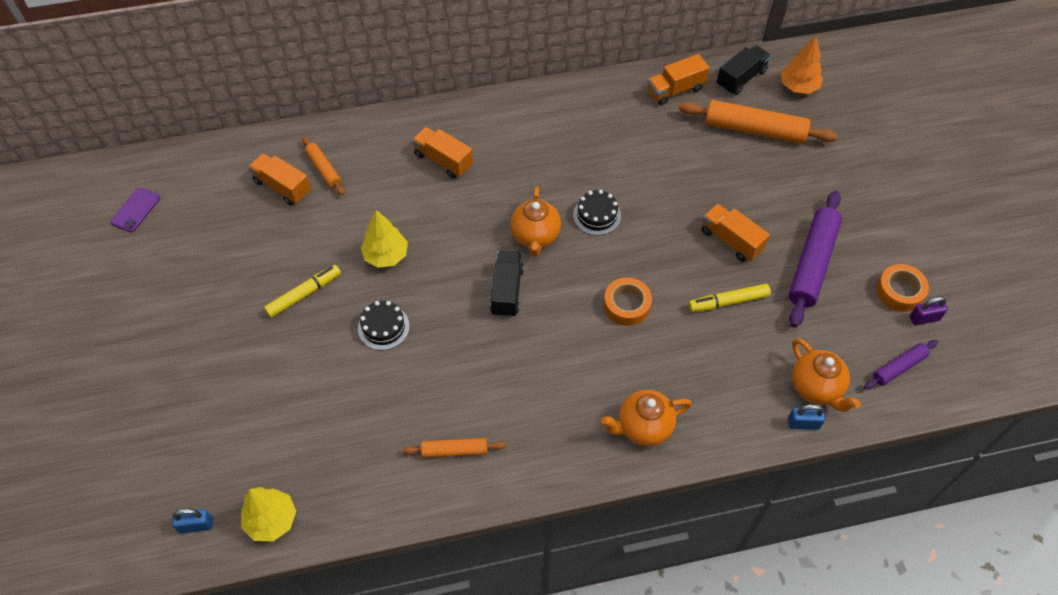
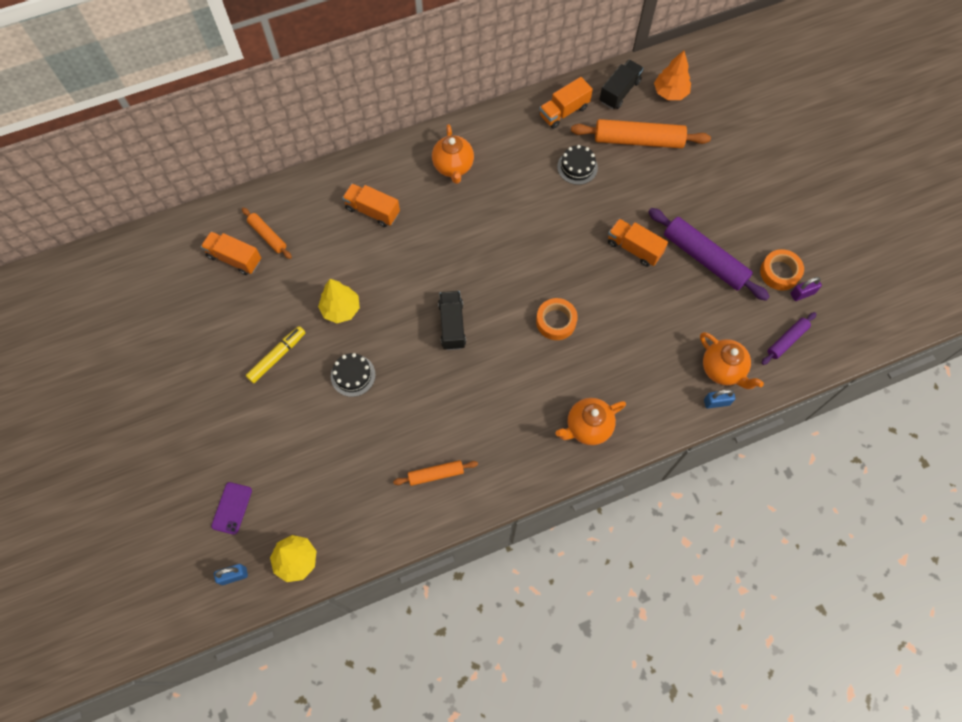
camera: 10 degrees left, 10 degrees up
purple phone [111,188,160,232] -> purple phone moved to [211,482,252,535]
orange teapot [510,187,561,256] -> orange teapot moved to [432,124,474,184]
black cake [573,190,621,235] -> black cake moved to [557,145,598,185]
yellow marker [688,284,771,312] -> none
purple rolling pin [788,191,842,328] -> purple rolling pin turned 60 degrees counterclockwise [648,208,770,301]

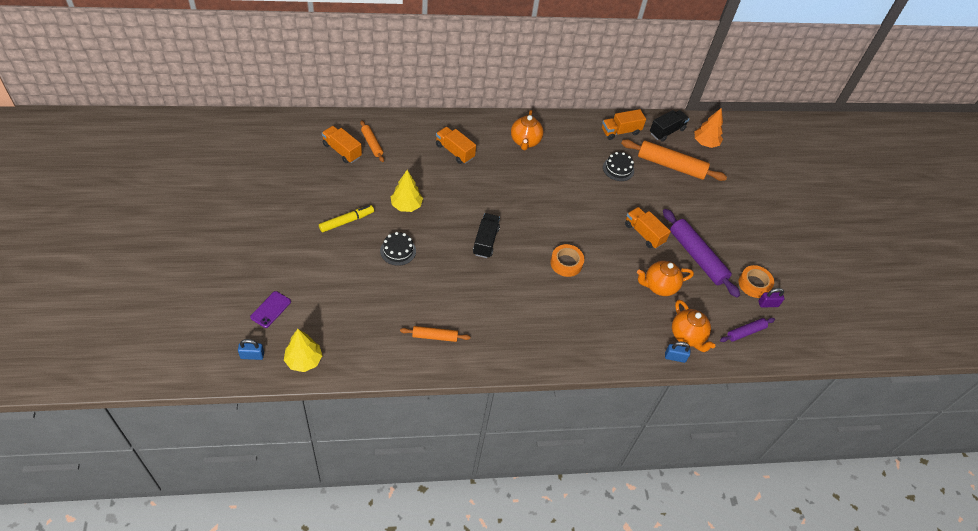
camera: 10 degrees right, 15 degrees down
orange teapot [555,398,626,445] -> orange teapot moved to [637,261,694,296]

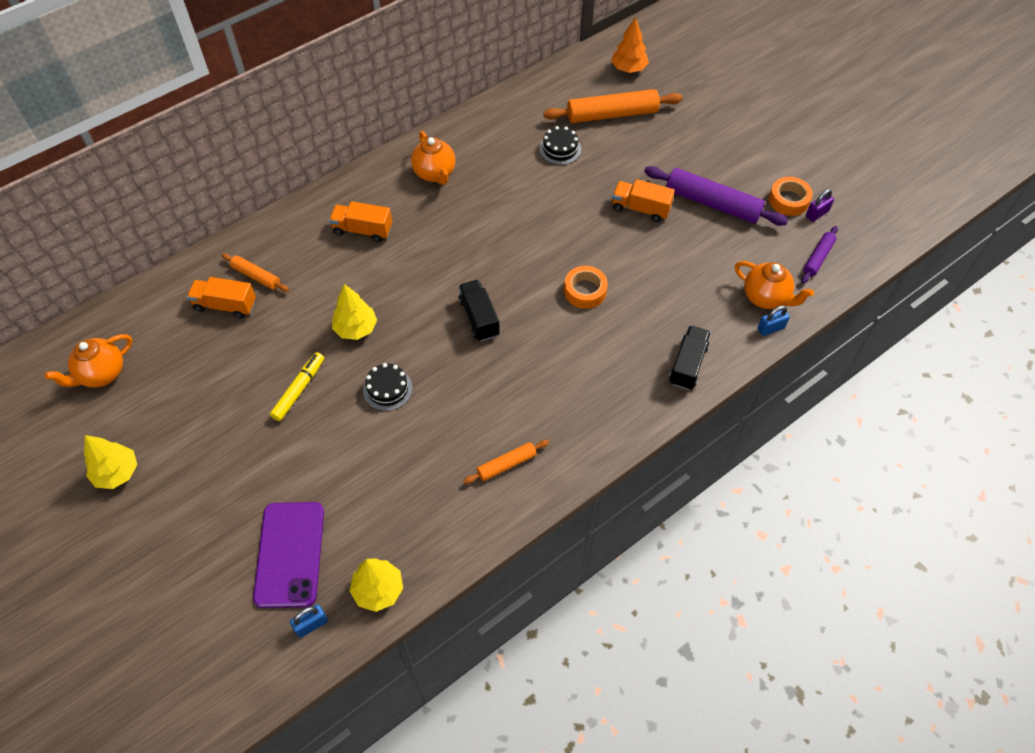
camera: 25 degrees left, 5 degrees up
purple phone [250,291,291,328] -> purple phone [253,502,324,608], size x1.92
orange truck [602,109,646,140] -> none
orange teapot [637,261,694,296] -> orange teapot moved to [44,334,132,388]
black truck [650,110,689,142] -> black truck moved to [669,325,711,390]
none -> yellow tree [84,435,137,489]

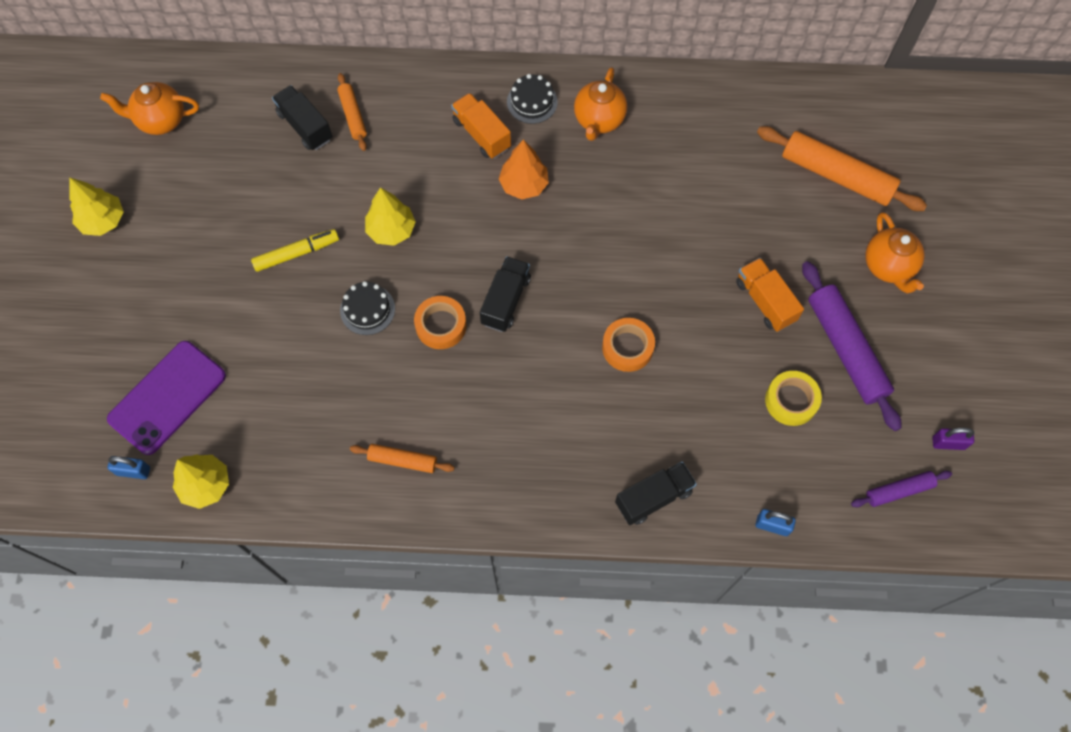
camera: 40 degrees right, 10 degrees up
orange truck [187,277,256,319] -> black truck [272,85,332,150]
black cake [539,126,581,165] -> black cake moved to [507,74,558,124]
orange tree [611,17,649,73] -> orange tree moved to [499,139,549,200]
orange teapot [735,261,814,309] -> orange teapot moved to [866,212,925,293]
orange tape [769,177,813,216] -> orange tape moved to [414,296,466,349]
none -> yellow tape [765,371,822,426]

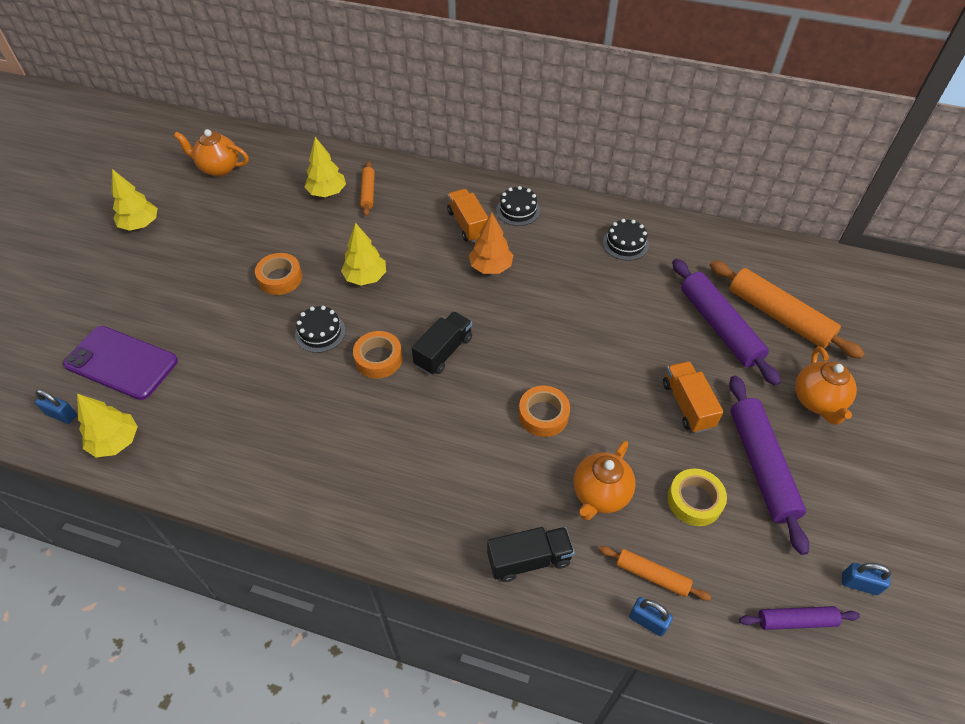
camera: 15 degrees right, 15 degrees down
purple phone [107,341,226,455] -> purple phone turned 60 degrees clockwise [63,326,178,400]
yellow marker [251,229,339,272] -> orange tape [255,253,302,295]
black truck [272,85,332,150] -> yellow tree [305,137,346,197]
orange rolling pin [350,444,455,473] -> orange rolling pin moved to [599,546,711,601]
orange teapot [574,67,627,141] -> orange teapot moved to [573,441,636,521]
purple padlock [932,428,975,450] -> blue padlock [842,563,891,595]
none -> black cake [603,219,649,261]
none -> purple rolling pin [672,259,781,386]

